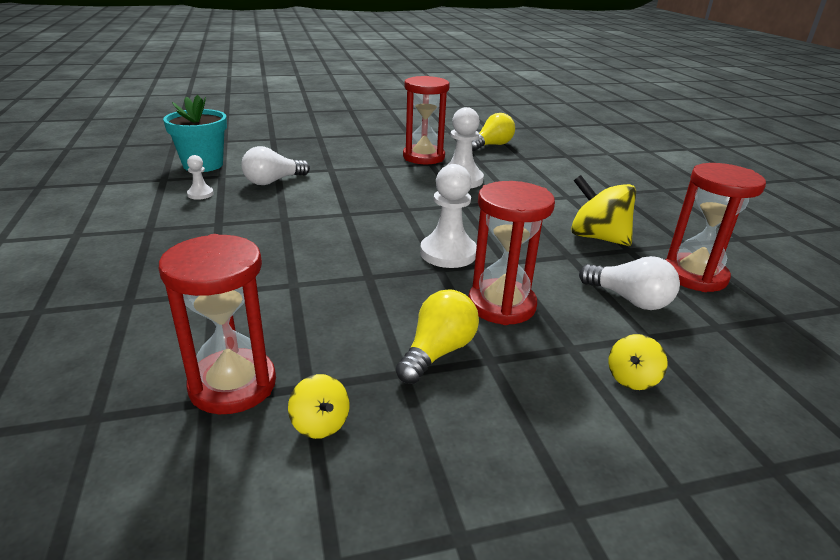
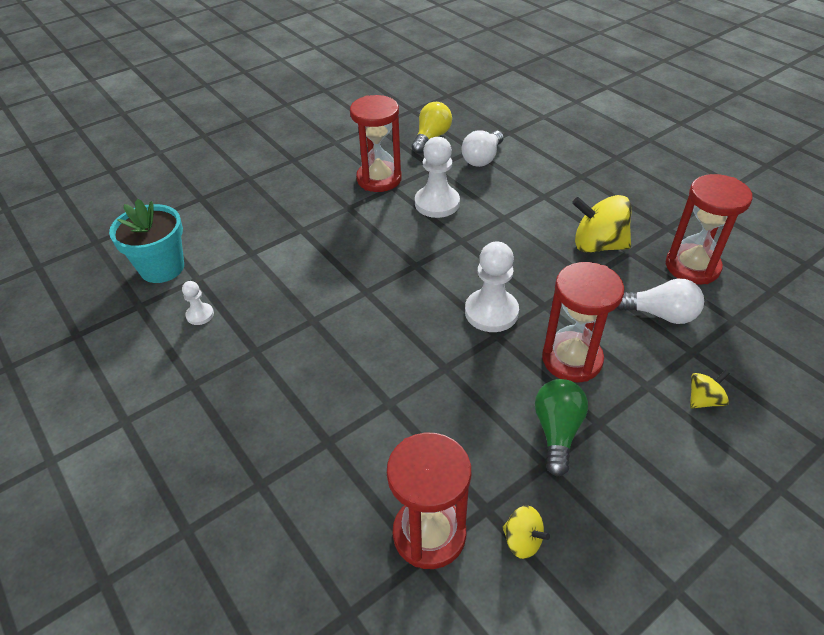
camera: 20 degrees left, 15 degrees up
white light bulb [241,146,310,185] -> white light bulb moved to [462,130,503,167]
yellow light bulb [396,289,479,384] -> green light bulb [535,379,588,476]
yellow spinning top [608,334,667,390] -> yellow spinning top turned 135 degrees counterclockwise [690,370,730,409]

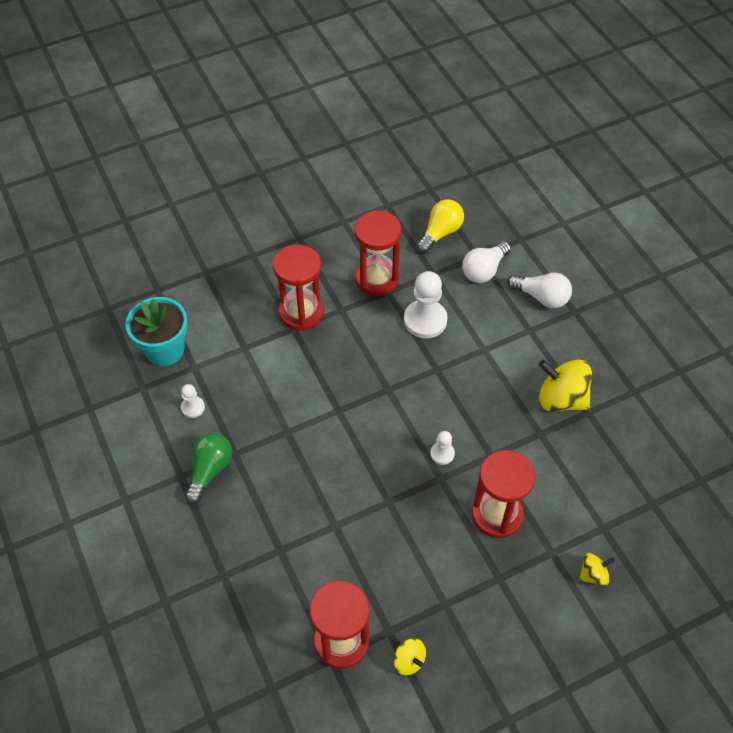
camera: 10 degrees right, 10 degrees up
white pawn [465,242,519,332] -> white pawn [430,431,455,465], size x0.51
green light bulb [535,379,588,476] -> green light bulb moved to [185,433,232,504]
white light bulb [617,278,704,324] -> white light bulb moved to [507,273,572,308]
red hourglass [666,174,753,285] -> red hourglass moved to [273,245,324,331]

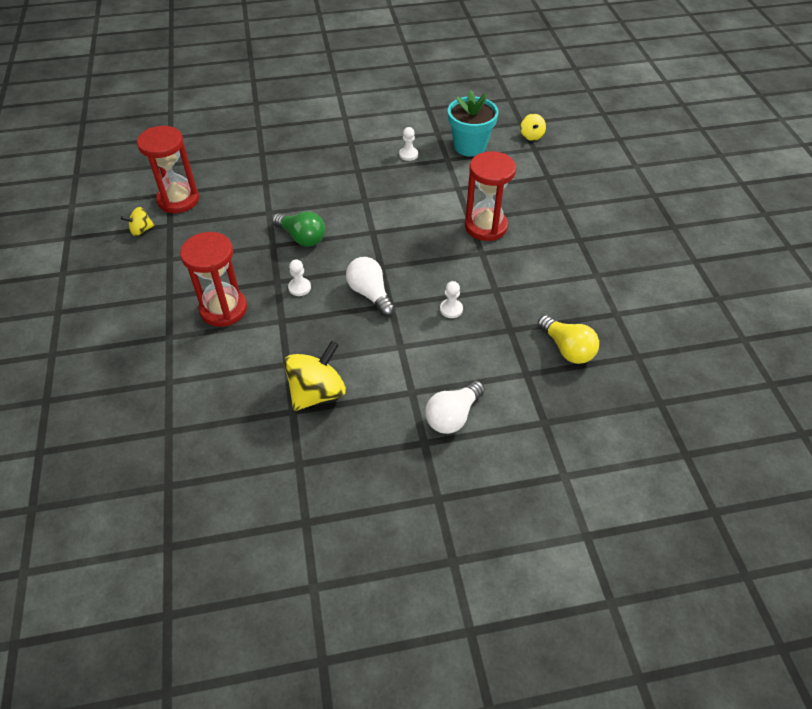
camera: 105 degrees right, 5 degrees down
green light bulb [185,433,232,504] -> green light bulb moved to [272,211,325,247]
red hourglass [354,210,401,296] -> none
white pawn [404,271,447,338] -> white pawn [440,281,463,318], size x0.51
white light bulb [462,242,511,283] -> white light bulb moved to [346,257,395,316]
yellow spinning top [579,553,615,586] -> yellow spinning top moved to [520,114,546,141]

